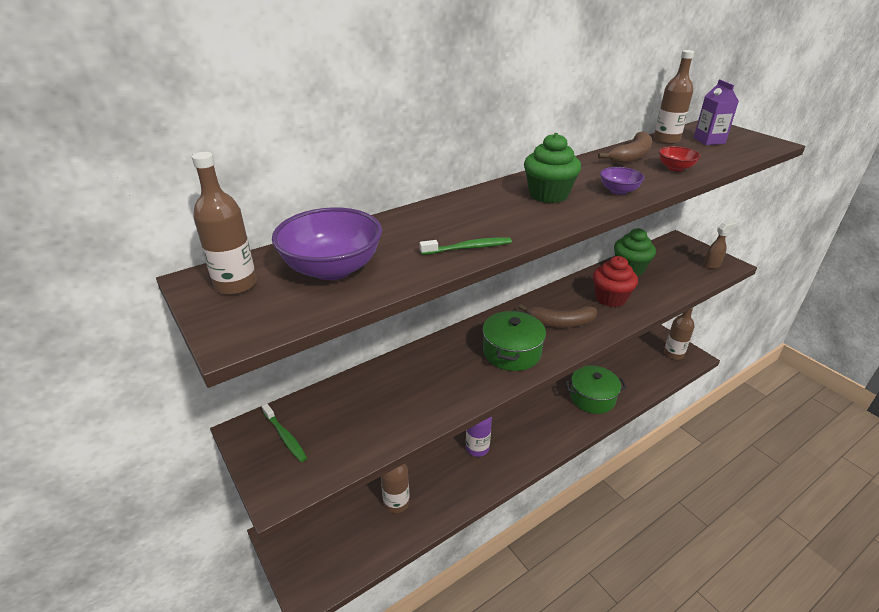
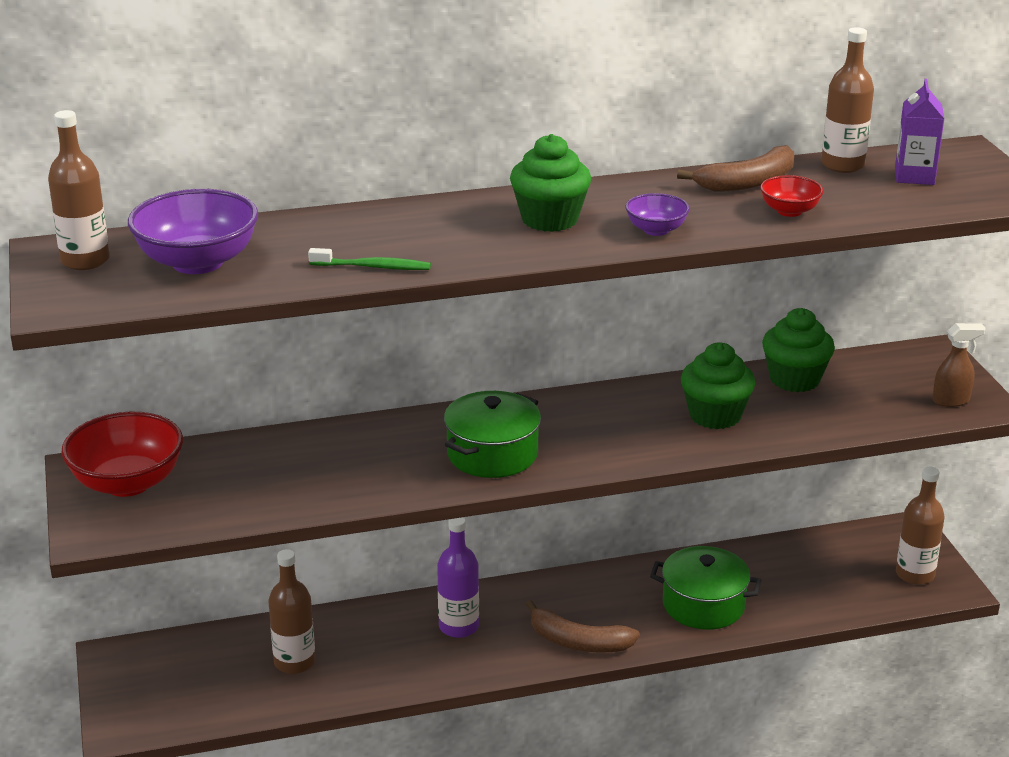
camera: 20 degrees right, 5 degrees down
green toothbrush [262,404,307,462] -> red bowl [61,412,183,497]
brown banana [518,304,597,327] -> brown banana moved to [526,600,640,653]
red cupcake [593,256,638,307] -> green cupcake [681,342,755,429]

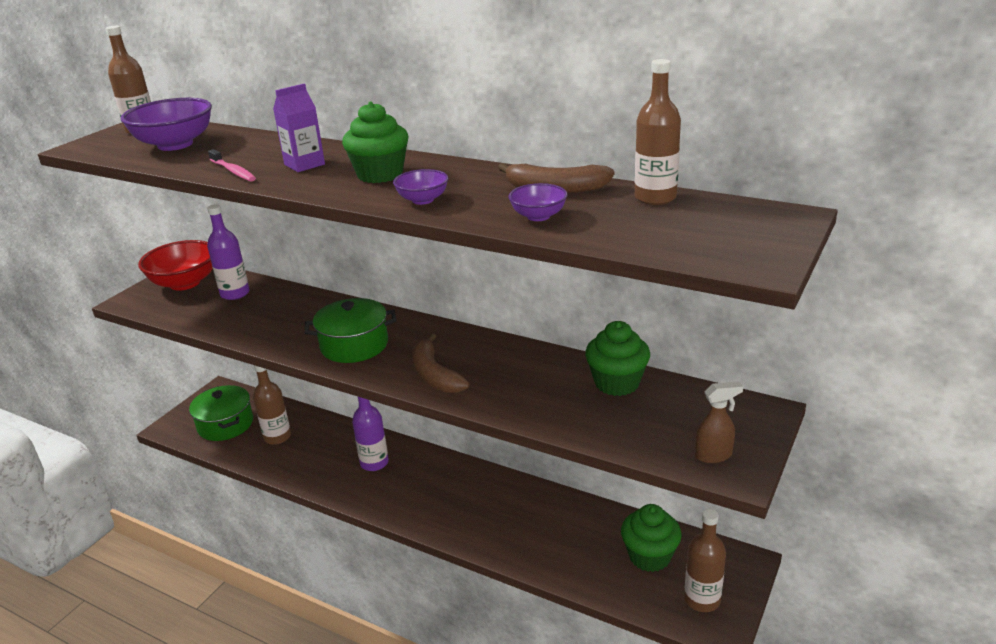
camera: 45 degrees right, 0 degrees up
green toothbrush [308,248,431,270] -> pink toothbrush [208,149,256,182]
brown banana [526,600,640,653] -> brown banana moved to [412,333,469,393]
green pot [650,546,762,630] -> green pot moved to [189,385,253,441]
green cupcake [681,342,755,429] -> green cupcake moved to [621,504,682,572]
red bowl [760,175,824,217] -> purple bowl [509,183,567,221]
purple carton [895,79,944,185] -> purple carton moved to [273,83,325,172]
brown spray bottle [933,323,986,407] -> brown spray bottle turned 45 degrees counterclockwise [695,381,743,463]
none -> purple bottle [207,204,250,300]

